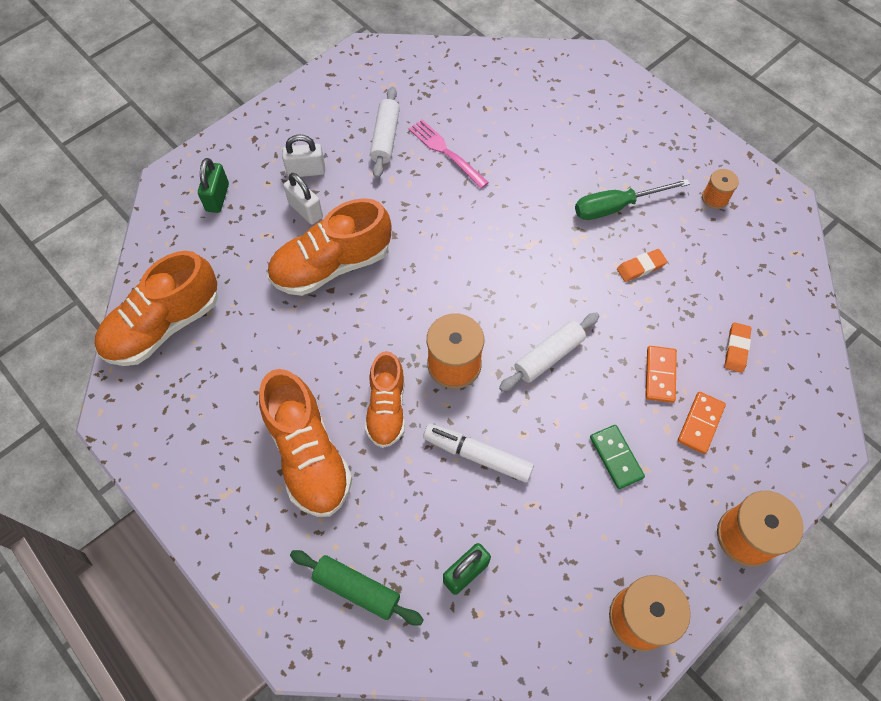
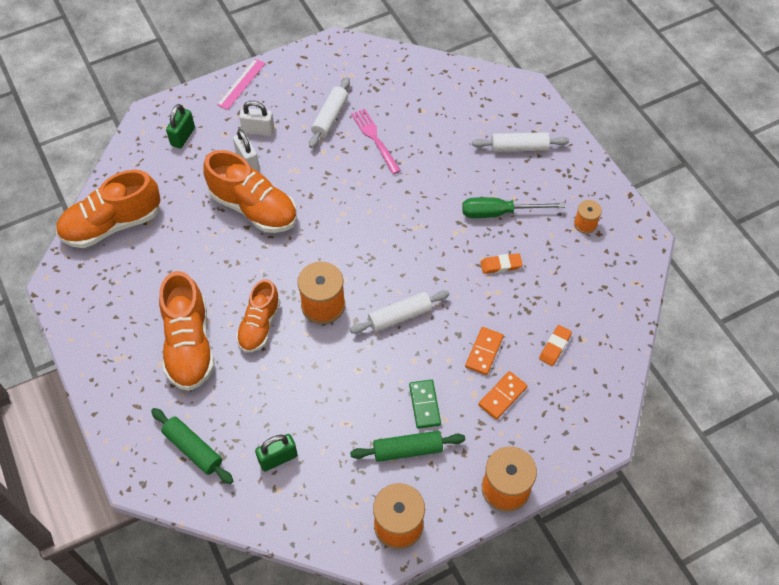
camera: 15 degrees right, 5 degrees down
orange shoe [267,198,391,296] -> orange shoe turned 135 degrees counterclockwise [203,150,297,233]
white marker [423,424,534,483] -> none
none -> pink ruler [217,59,266,110]
none -> green rolling pin [350,431,465,462]
none -> white rolling pin [472,132,569,152]

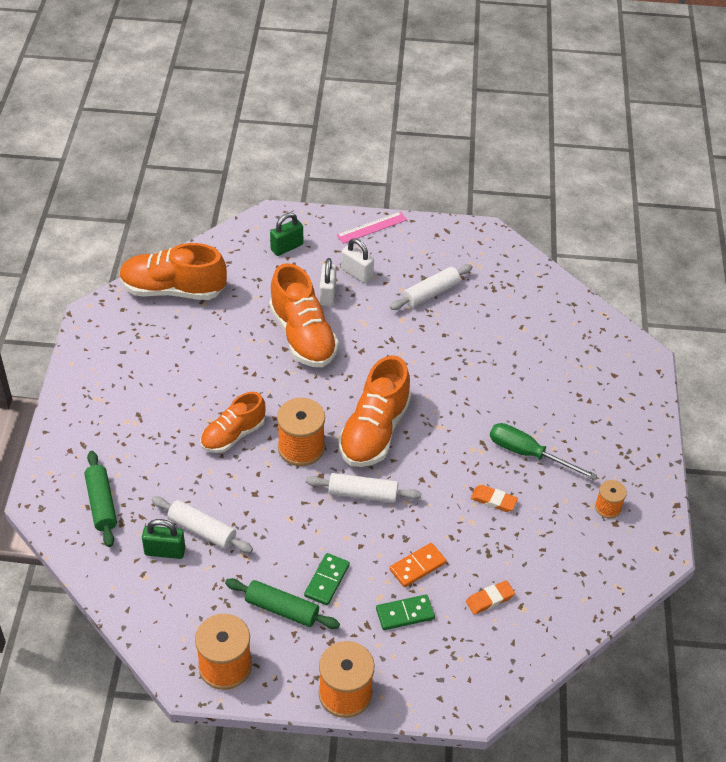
camera: 30 degrees right, 10 degrees down
orange shoe [159,271,215,391] -> orange shoe moved to [338,355,411,467]
pink fork [351,109,401,174] -> none
white rolling pin [472,132,569,152] -> white rolling pin moved to [152,496,253,553]
orange domino [478,371,527,420] -> green domino [376,594,435,630]

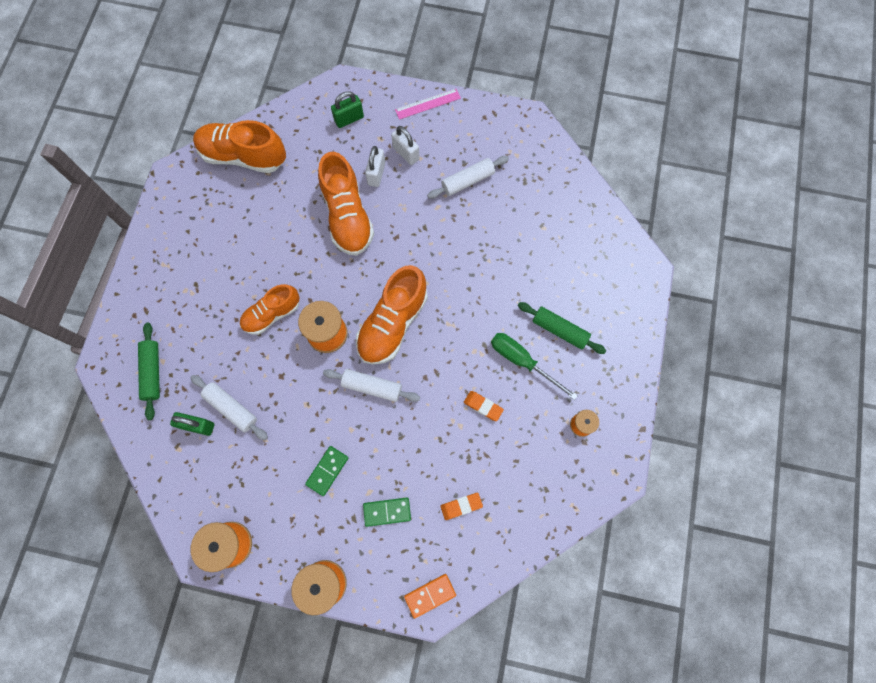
camera: 10 degrees right, 25 degrees up
green rolling pin [225,578,340,629] -> green rolling pin moved to [518,302,606,354]
orange domino [390,543,447,587] -> orange domino moved to [404,574,456,619]

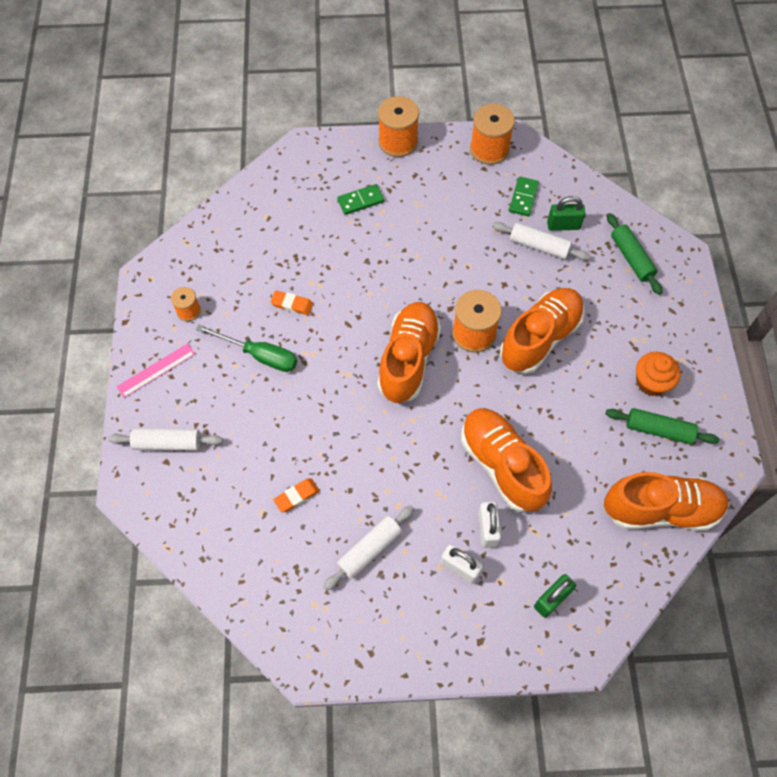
camera: 165 degrees right, 10 degrees down
orange shoe [240,284,300,335] -> orange shoe [500,288,585,374], size x1.55
green domino [305,446,349,496] -> green domino moved to [509,177,539,216]
white rolling pin [323,369,420,402] -> white rolling pin moved to [108,428,223,451]
pink ruler [395,89,461,120] -> pink ruler moved to [116,343,195,398]
orange domino [404,574,456,619] -> none
orange eraser [441,493,483,520] -> orange eraser moved to [273,478,320,513]
green rolling pin [518,302,606,354] -> green rolling pin moved to [605,408,720,444]
none -> orange cupcake [636,352,681,396]

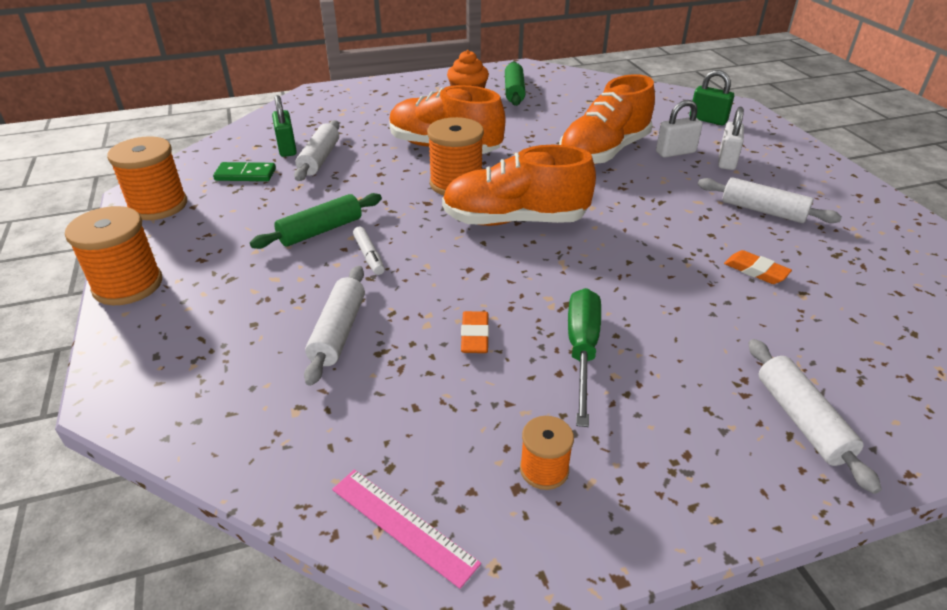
camera: 105 degrees left, 25 degrees down
pink ruler [116,343,195,398] -> pink ruler moved to [332,470,481,589]
green domino [337,184,384,215] -> none
orange shoe [604,472,729,531] -> none
green rolling pin [607,213,663,295] -> green rolling pin moved to [250,193,382,249]
none -> white rolling pin [304,266,365,386]
none -> white marker [353,227,385,275]

